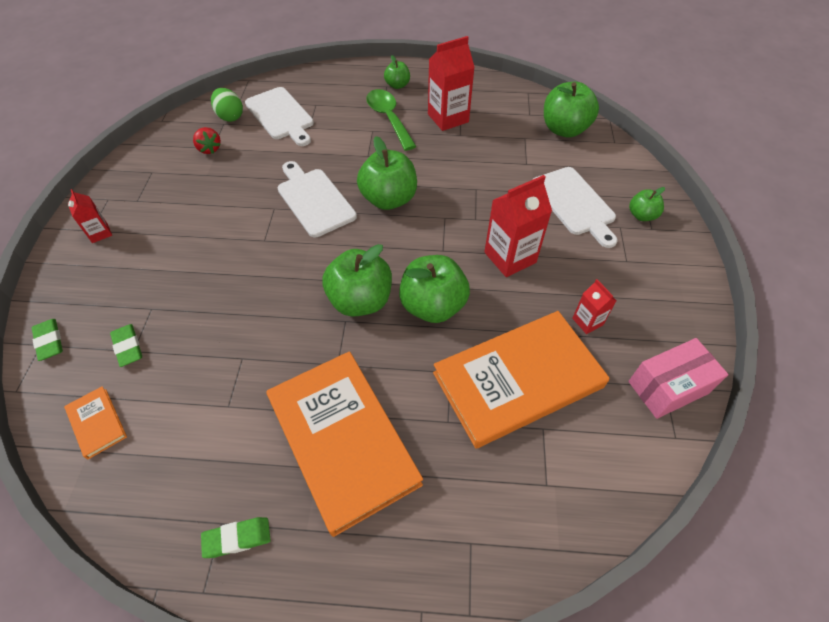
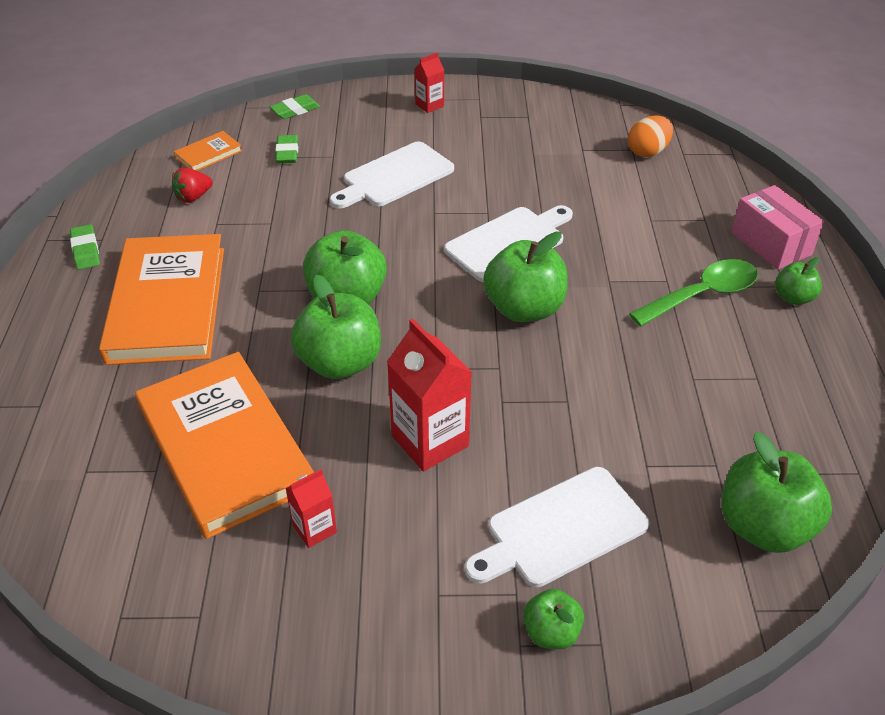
camera: 85 degrees right, 10 degrees down
green eraser [110,324,142,367] -> green eraser turned 60 degrees counterclockwise [275,135,298,163]
red strawberry [193,127,221,154] -> red strawberry moved to [172,168,213,203]
green egg [211,88,243,122] -> orange egg [628,115,673,157]
white cutting board [245,87,314,146] -> white cutting board moved to [330,141,454,208]
orange book [266,351,423,537] -> orange book turned 60 degrees counterclockwise [99,234,224,365]
red carton [428,36,475,131] -> none
pink box [628,338,729,419] -> pink box moved to [731,185,824,270]

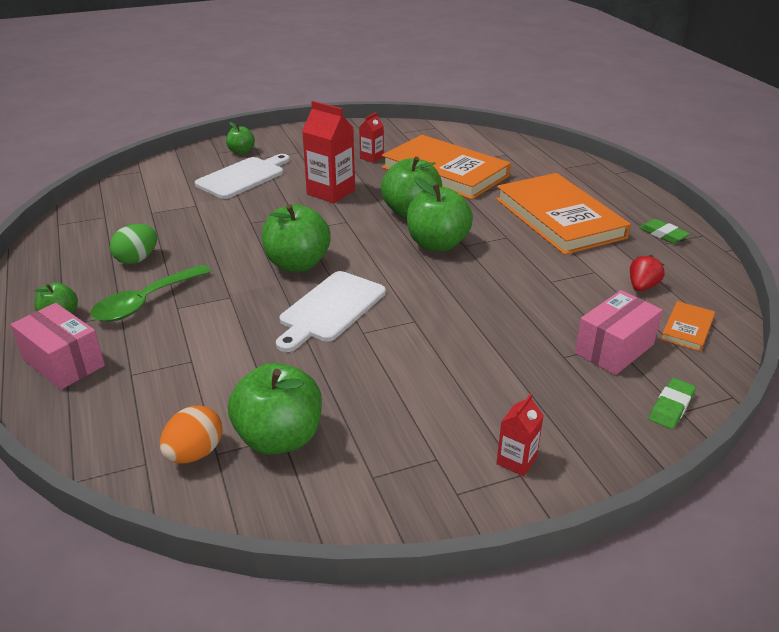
camera: 160 degrees right, 10 degrees down
green eraser [275,135,298,163] -> pink box [575,290,663,375]
white cutting board [330,141,454,208] -> none
green apple [722,432,832,553] -> green apple moved to [228,363,322,455]
none -> green egg [110,224,157,264]

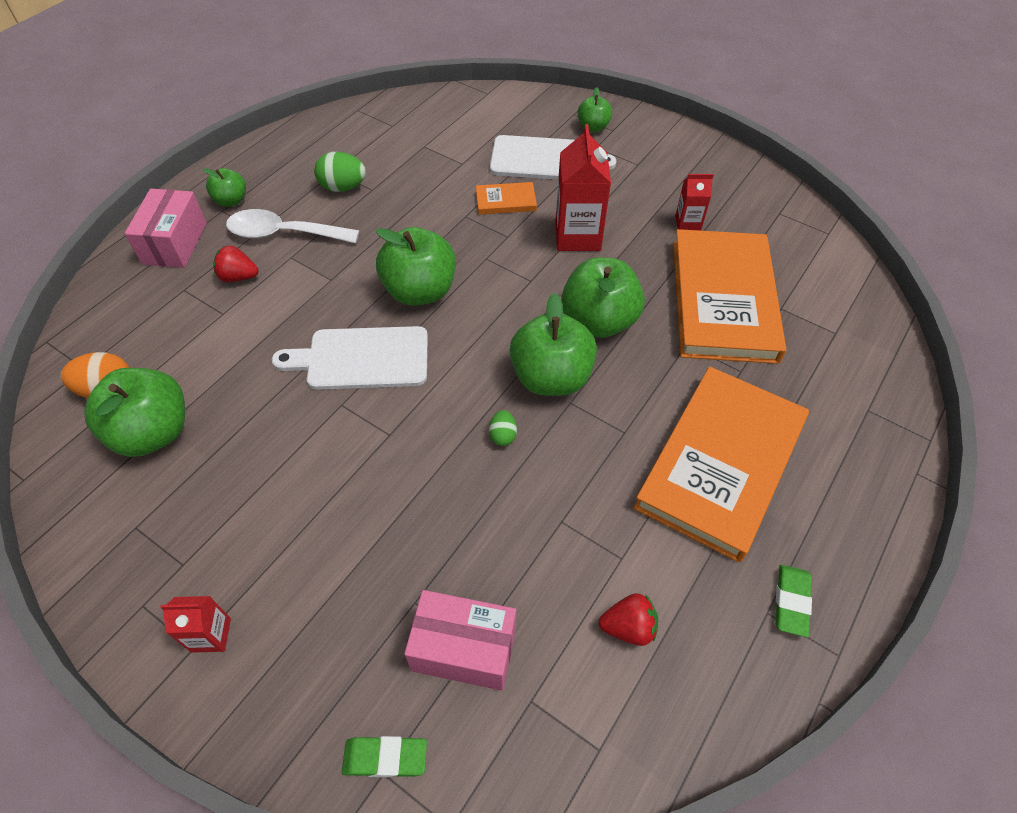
camera: 55 degrees right, 20 degrees up
green spoon [91,265,211,322] -> white spoon [226,209,359,243]
orange book [661,301,715,352] -> orange book moved to [476,182,537,215]
none -> red strawberry [213,245,258,282]
none -> green egg [489,410,517,446]

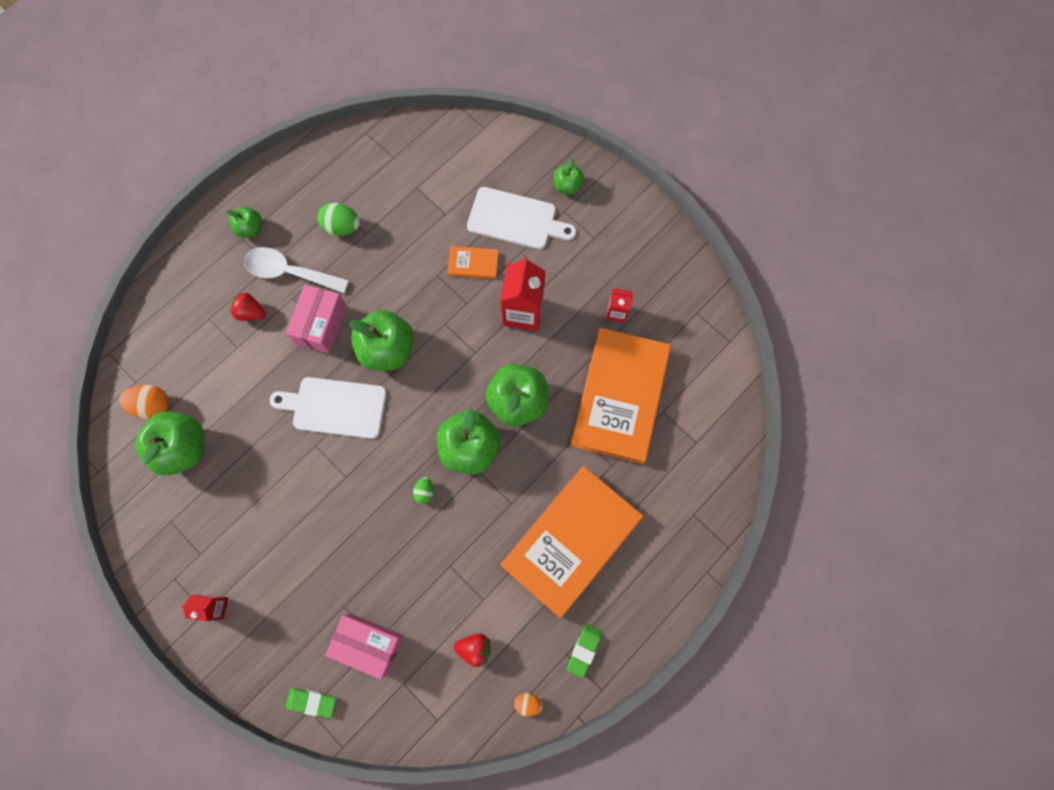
camera: 10 degrees right, 20 degrees up
pink box [125,189,207,268] -> pink box moved to [286,285,347,354]
none -> orange egg [514,693,543,716]

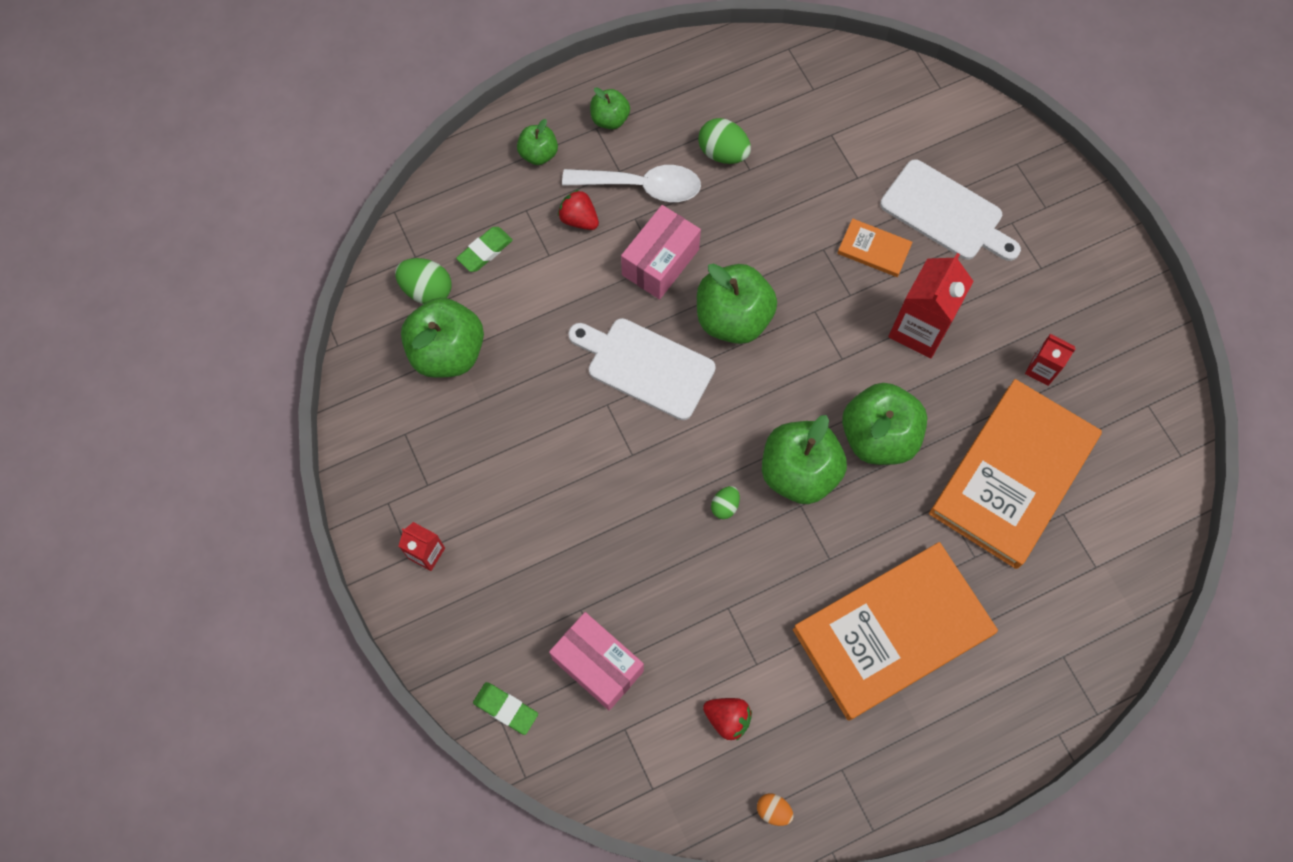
camera: 20 degrees right, 5 degrees down
orange egg [119,385,169,419] -> green egg [395,258,451,304]
white spoon [244,247,349,293] -> white spoon turned 150 degrees clockwise [562,165,701,202]
green apple [554,158,584,195] -> green apple moved to [517,119,558,165]
green eraser [567,624,602,678] -> green eraser moved to [456,227,513,272]

